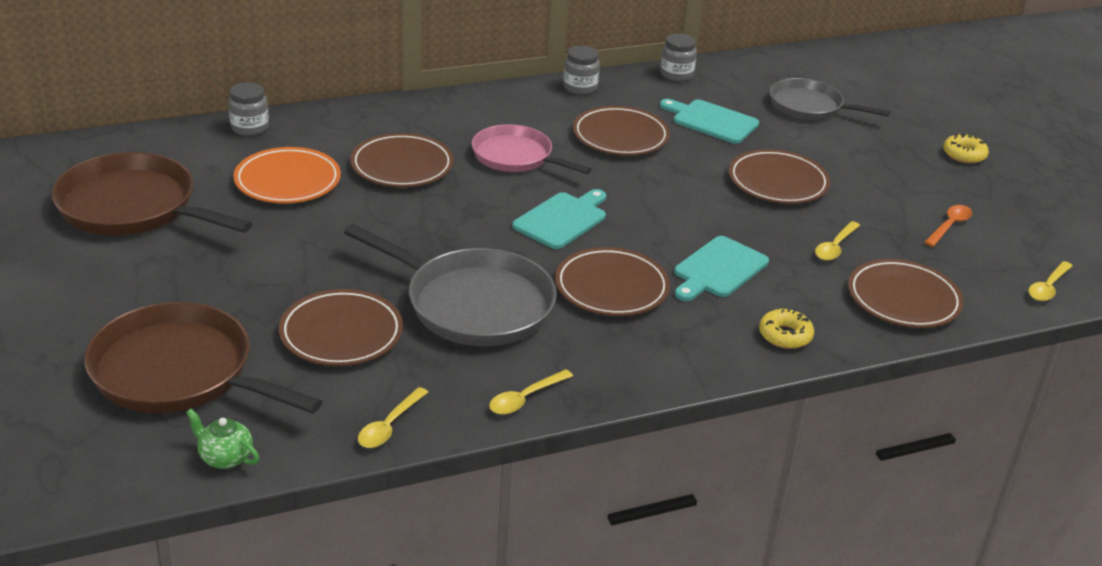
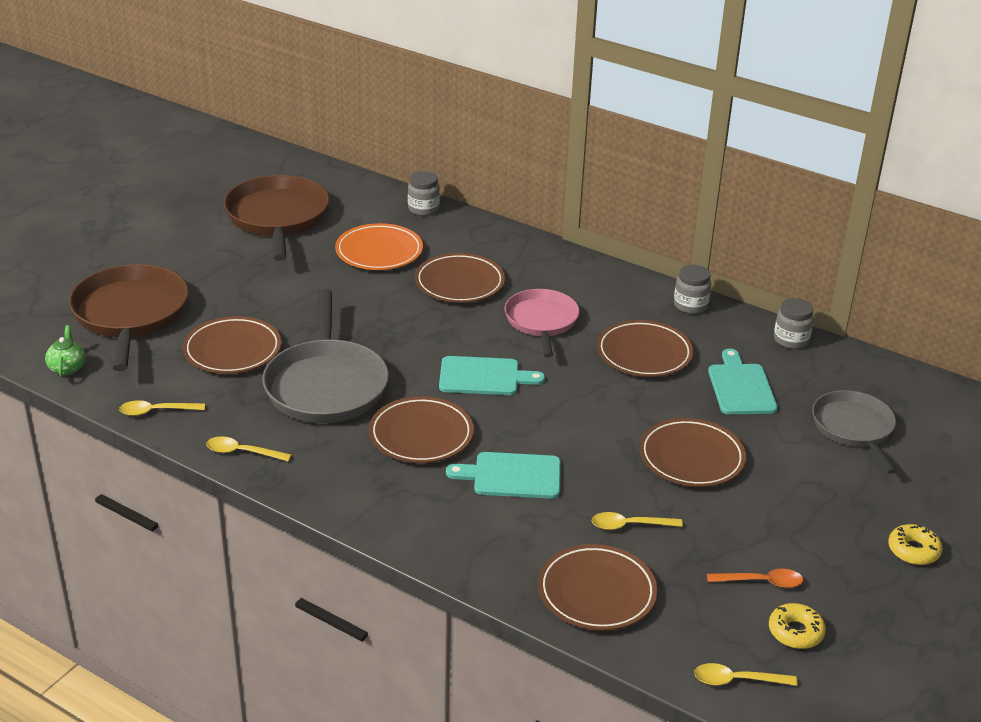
camera: 55 degrees right, 0 degrees up
yellow donut [759,309,814,349] -> yellow donut moved to [769,603,826,649]

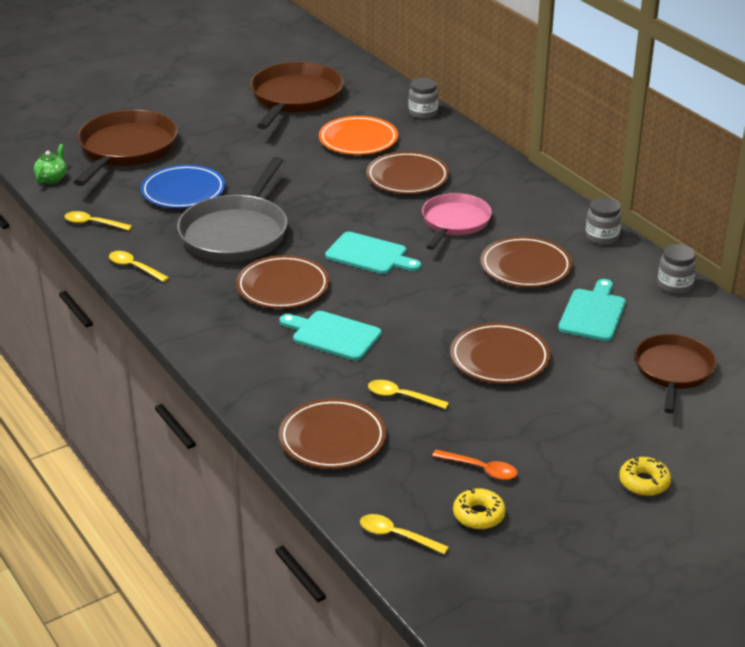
camera: 25 degrees right, 0 degrees up
brown plate [183,316,281,374] -> blue plate [140,165,225,208]
grey pan [812,390,897,474] -> brown pan [634,334,716,413]

